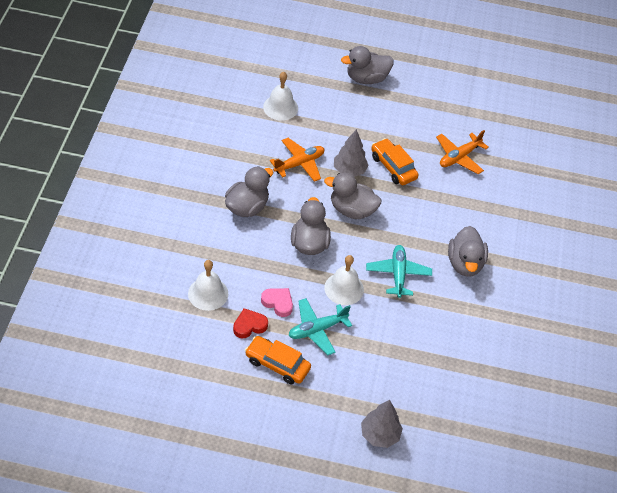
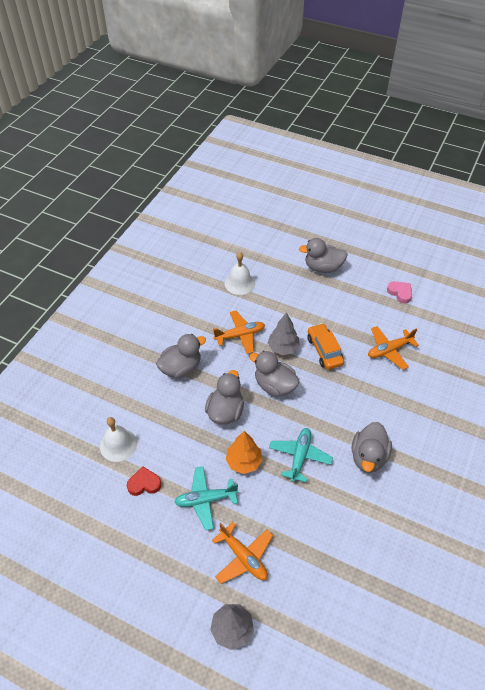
camera: 20 degrees right, 0 degrees up
orange car [245,336,311,385] -> none
pink heart [261,288,293,317] -> pink heart moved to [387,281,412,303]
white bell [324,255,364,305] -> orange tree [226,431,262,474]
none -> orange plane [212,522,273,584]

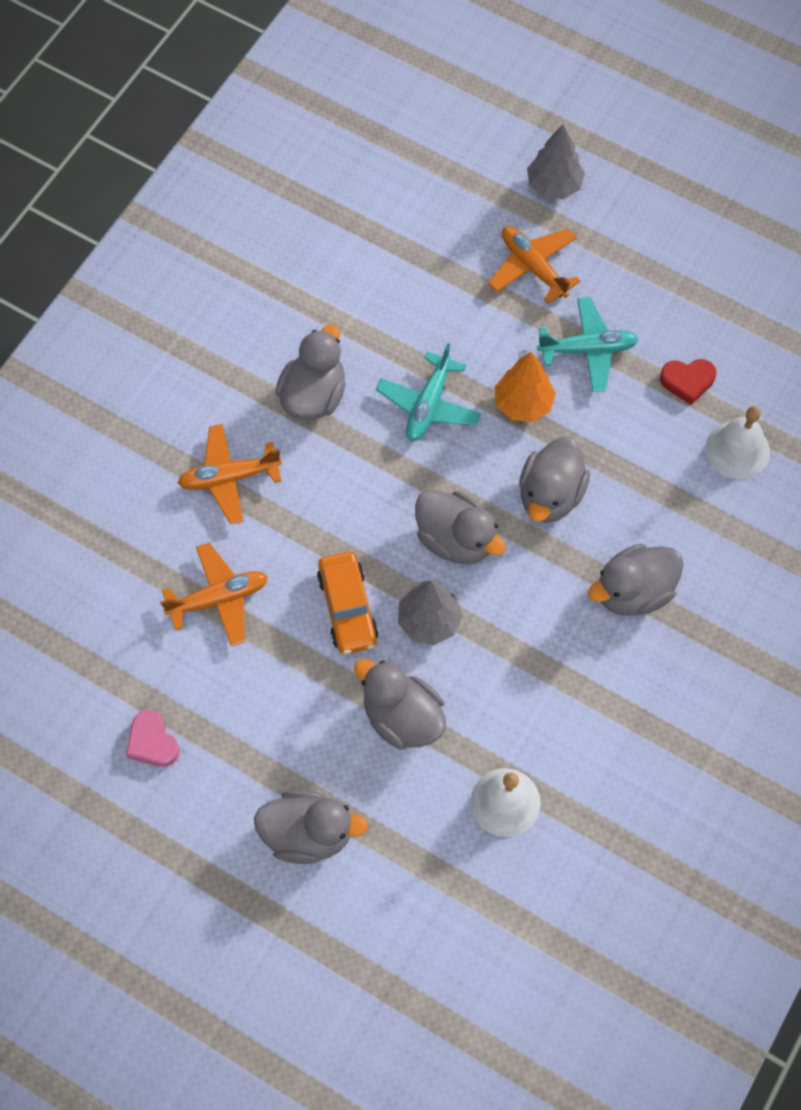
camera: 175 degrees left, 15 degrees up
orange plane [213,311,265,354] -> orange plane moved to [178,424,282,524]
none -> grey duck [354,659,446,750]

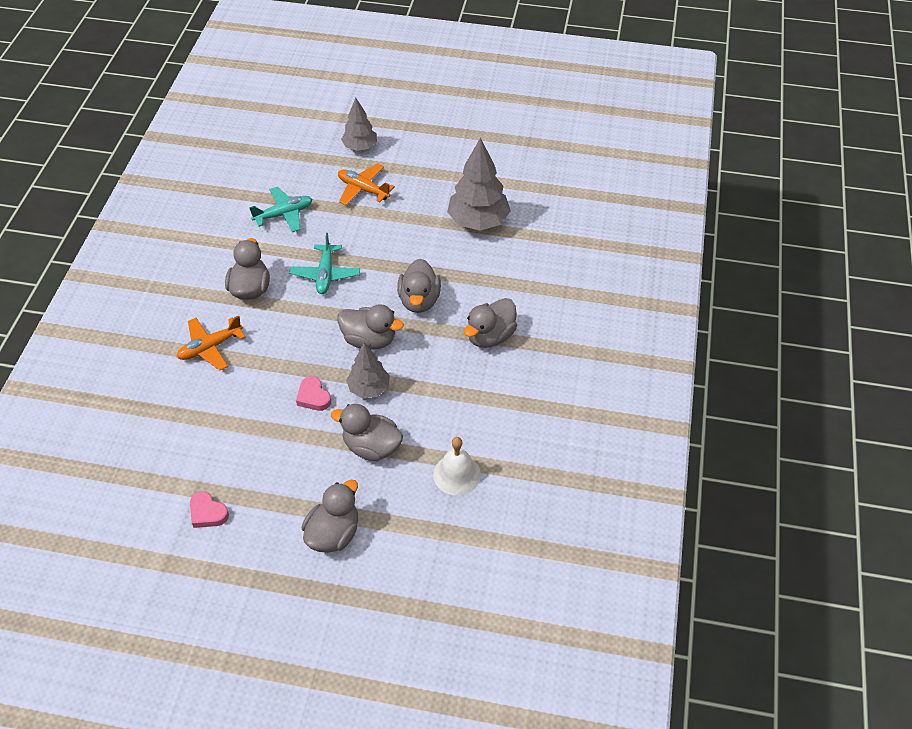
camera: 20 degrees left, 15 degrees down
orange plane [160,543,268,646] -> none
grey duck [254,790,368,864] -> grey duck turned 45 degrees counterclockwise [302,480,358,553]
orange car [317,551,379,654] -> pink heart [296,376,331,411]
orange tree [495,352,556,422] -> none
turquoise plane [537,297,639,392] -> turquoise plane moved to [249,187,313,232]
red heart [660,359,717,405] -> grey tree [447,137,511,231]
white bell [706,406,770,479] -> none

